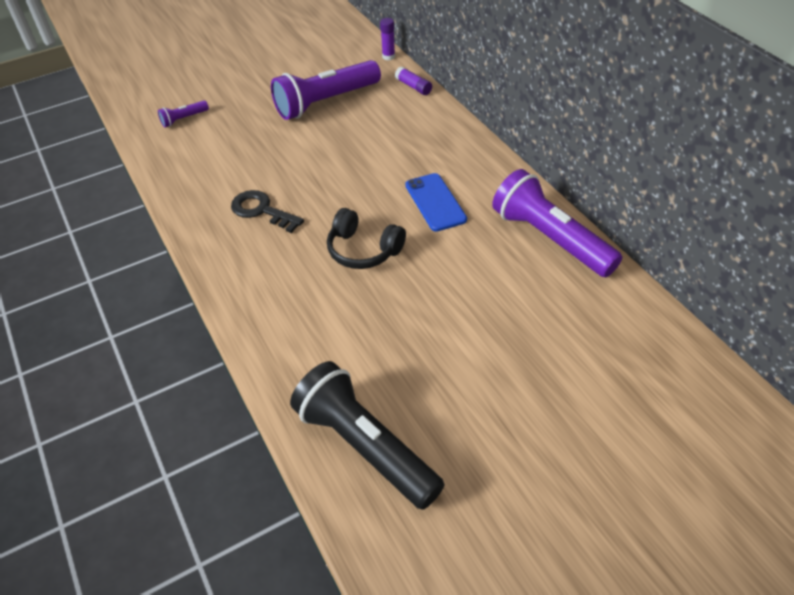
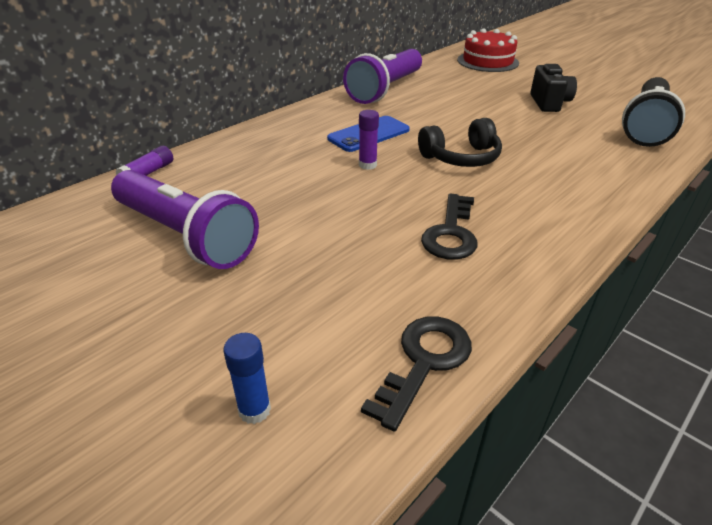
camera: 110 degrees left, 10 degrees down
purple flashlight [158,101,209,127] -> blue glue stick [223,333,271,424]
black headphones [327,208,406,269] -> black headphones turned 60 degrees clockwise [418,118,502,167]
purple glue stick [380,18,395,61] -> purple glue stick moved to [359,110,379,170]
none -> black key [361,316,472,432]
none -> red cake [457,28,519,72]
none -> black camera [530,64,577,112]

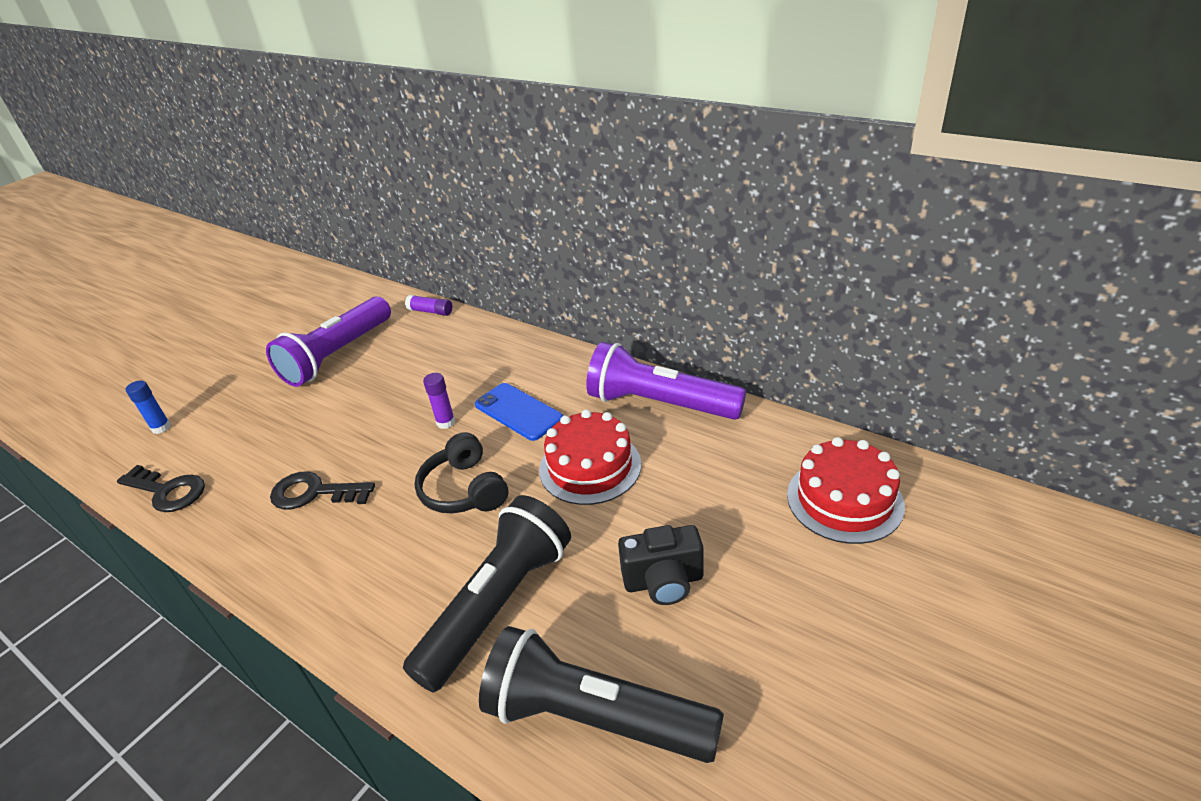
camera: 85 degrees right, 0 degrees up
none -> black flashlight [403,495,571,693]
none -> red cake [539,409,641,505]

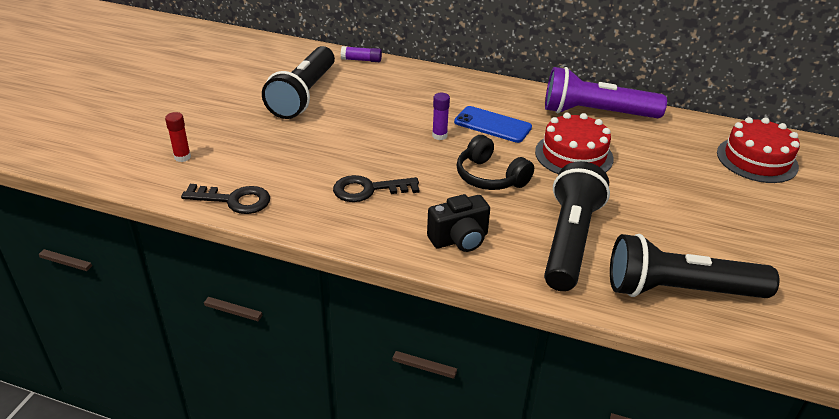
camera: 20 degrees left, 0 degrees up
blue glue stick [126,380,171,434] -> red glue stick [165,112,191,162]
purple flashlight [266,297,391,387] -> black flashlight [262,46,335,119]
black camera [618,525,704,605] -> black camera moved to [427,194,490,252]

